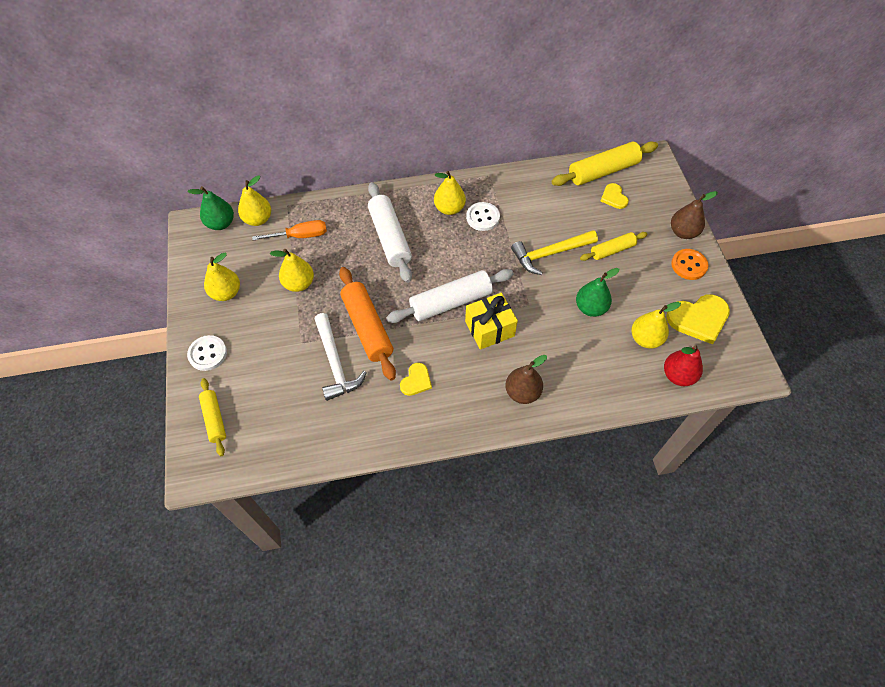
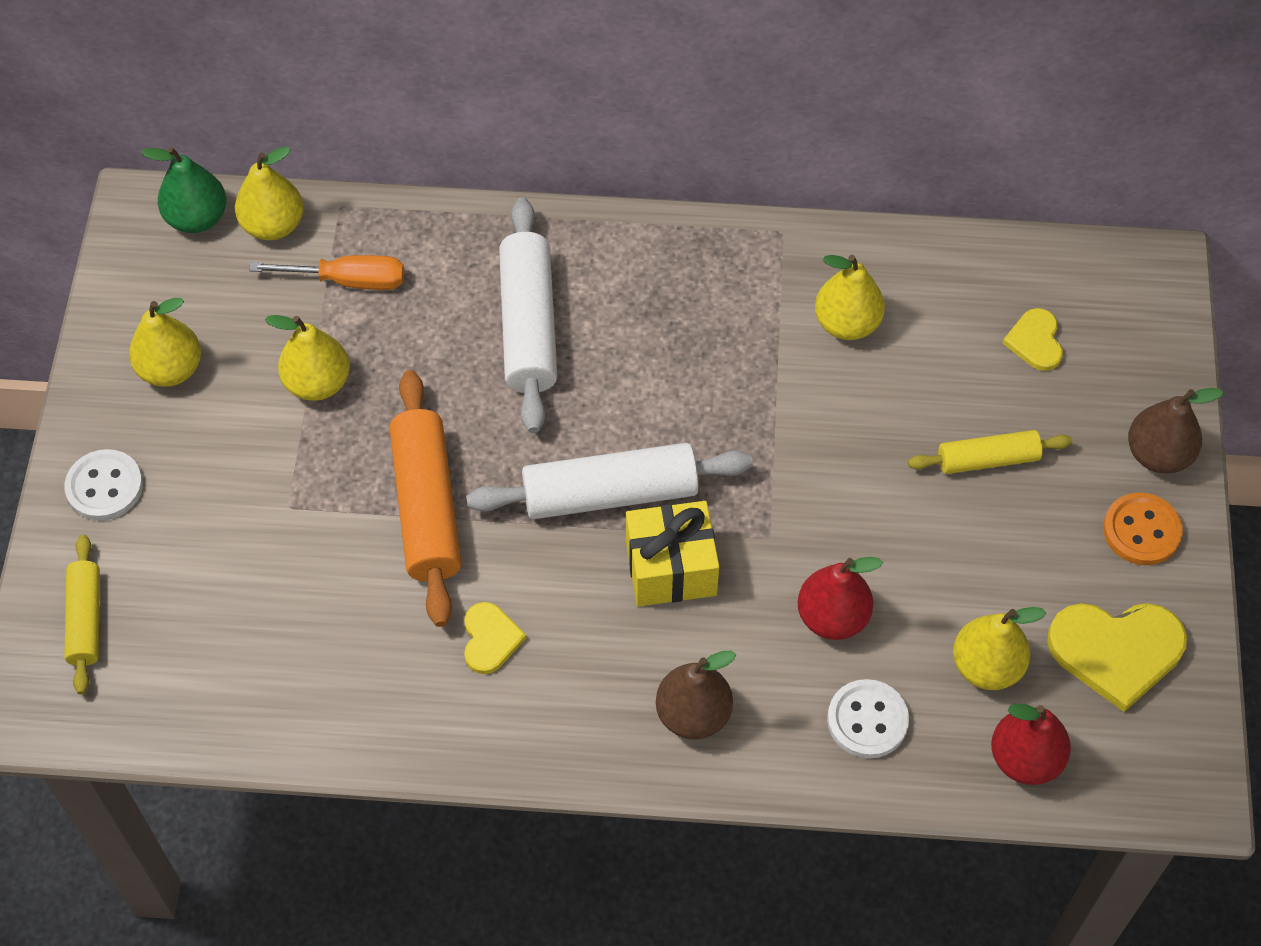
camera: 15 degrees right, 0 degrees up
white hammer [315,313,367,401] -> none
yellow heart [400,363,432,396] -> yellow heart turned 45 degrees counterclockwise [464,602,526,674]
yellow pear [434,171,466,215] -> yellow pear moved to [815,255,885,340]
white button [466,202,500,231] -> white button moved to [827,679,909,758]
yellow hammer [511,230,598,275] -> none
yellow rolling pin [551,141,658,186] -> none
green pear [576,268,619,317] -> none
none -> red pear [798,557,883,640]

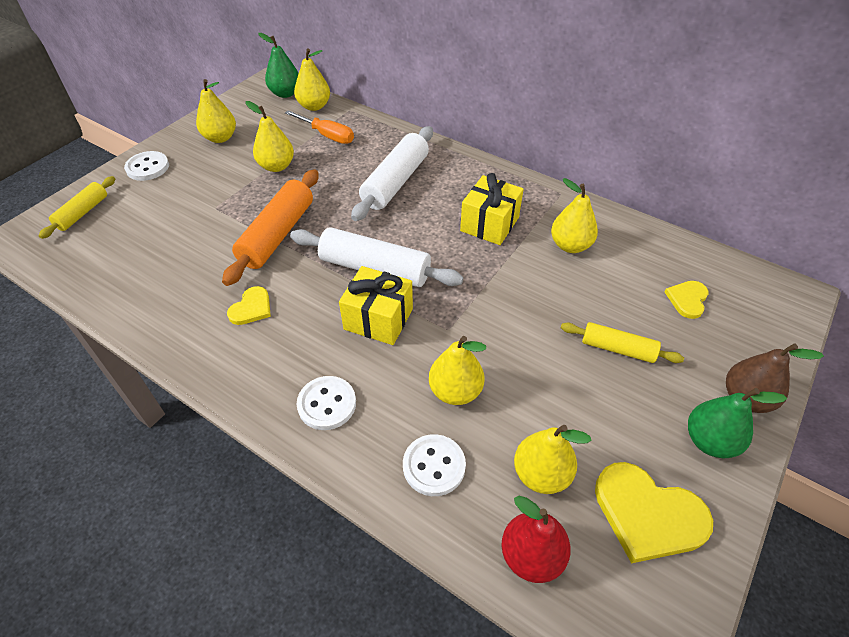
camera: 30 degrees right, 10 degrees down
brown pear [656,651,736,739] -> white button [297,376,356,430]
red pear [798,557,883,640] -> yellow pear [429,336,486,405]
orange button [1103,493,1183,565] -> green pear [688,388,787,458]
none -> yellow gift [460,173,524,245]

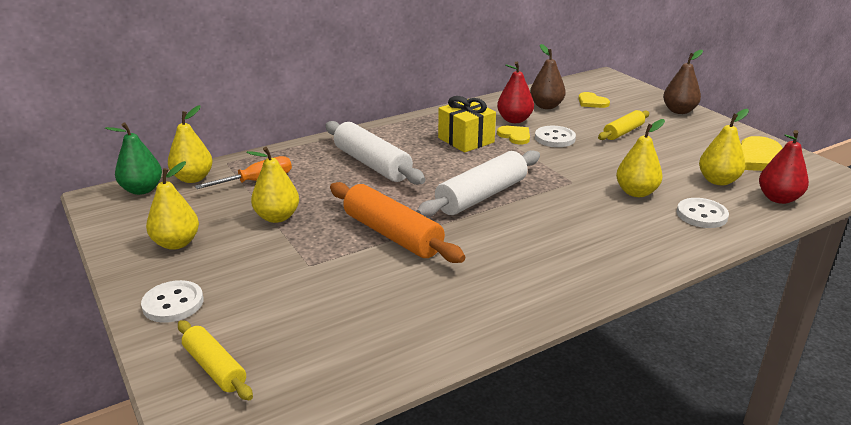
camera: 65 degrees left, 20 degrees down
yellow heart [227,286,271,325] -> yellow heart moved to [497,126,530,144]
white button [297,376,356,430] -> white button moved to [535,126,576,147]
yellow gift [339,266,413,345] -> none
yellow pear [551,178,598,253] -> red pear [497,62,534,123]
green pear [688,388,787,458] -> none
none -> brown pear [530,44,566,109]

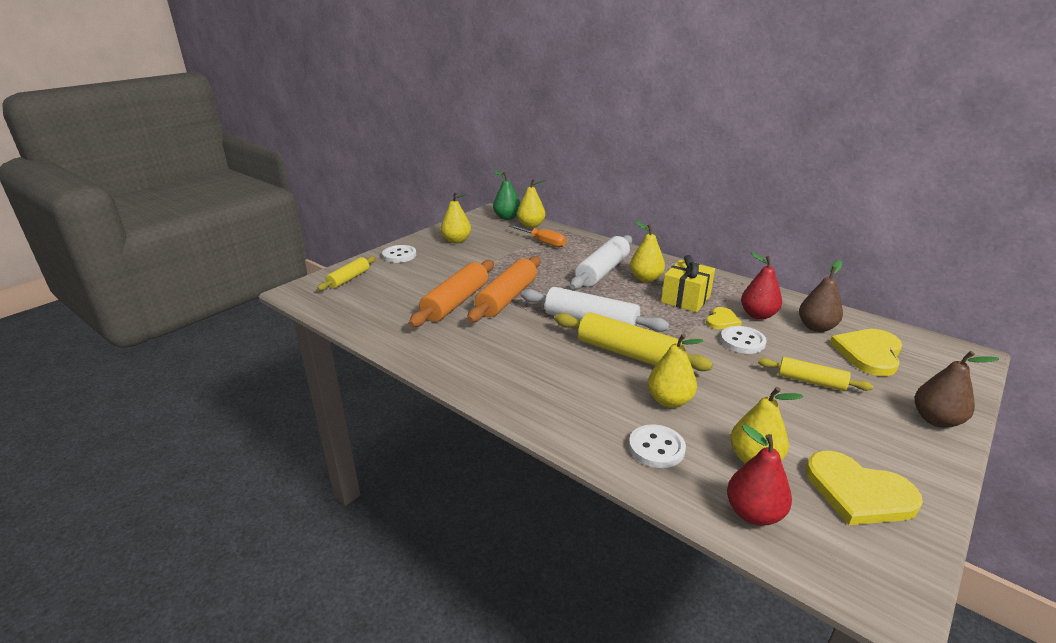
camera: 70 degrees right, 0 degrees up
yellow pear [247,147,299,223] -> yellow pear moved to [630,221,665,282]
yellow heart [578,92,610,108] -> yellow heart [830,329,902,376], size x1.80
none -> orange rolling pin [409,260,494,327]
none -> yellow rolling pin [554,312,713,371]

